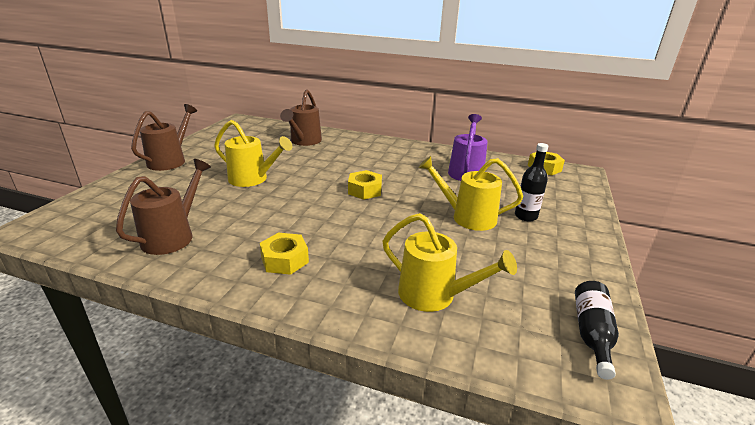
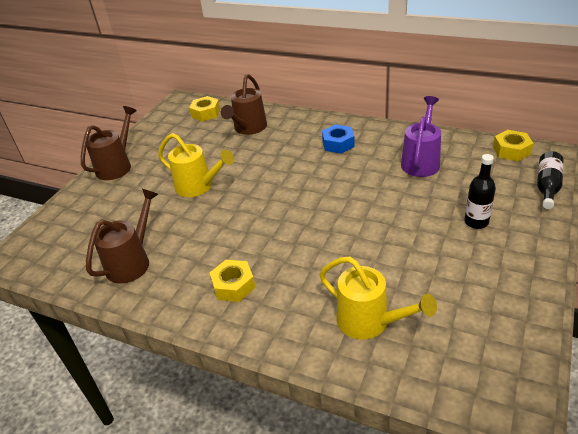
camera: 10 degrees right, 10 degrees up
yellow nut [348,170,382,200] -> yellow nut moved to [189,96,220,122]
yellow watering can [419,156,523,231] -> none
black bottle [575,281,619,380] -> black bottle moved to [537,151,563,209]
none -> blue nut [322,124,355,154]

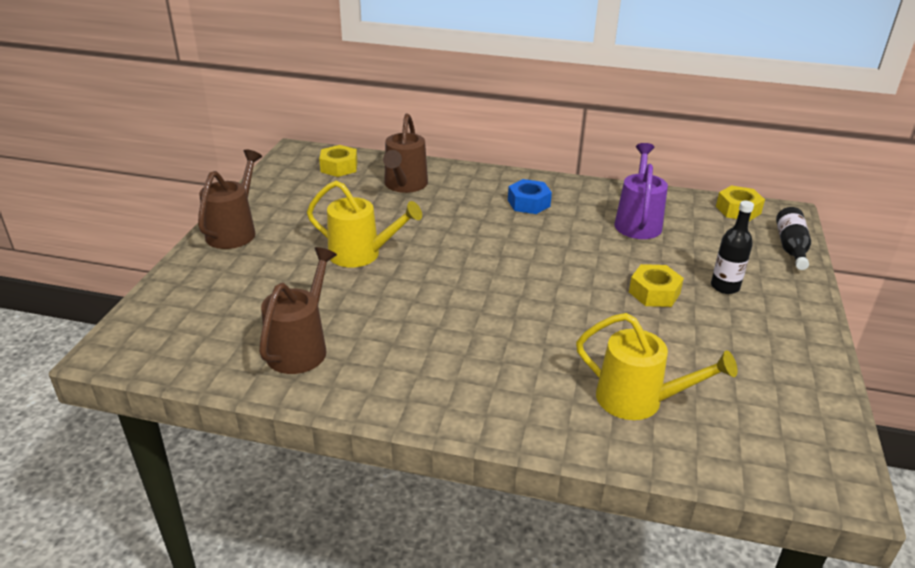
camera: 15 degrees left, 5 degrees down
yellow nut [210,260,255,302] -> yellow nut moved to [629,264,684,307]

